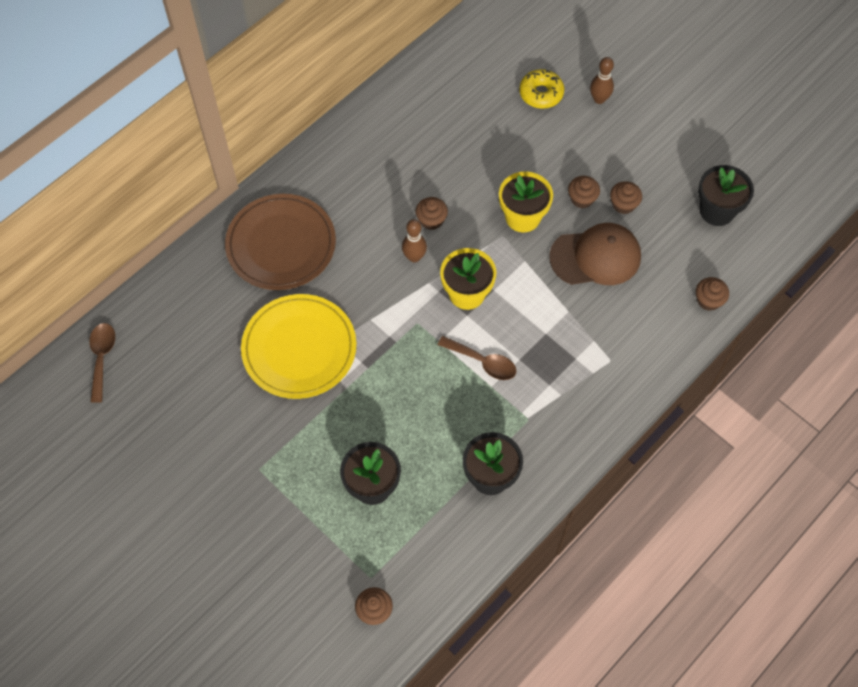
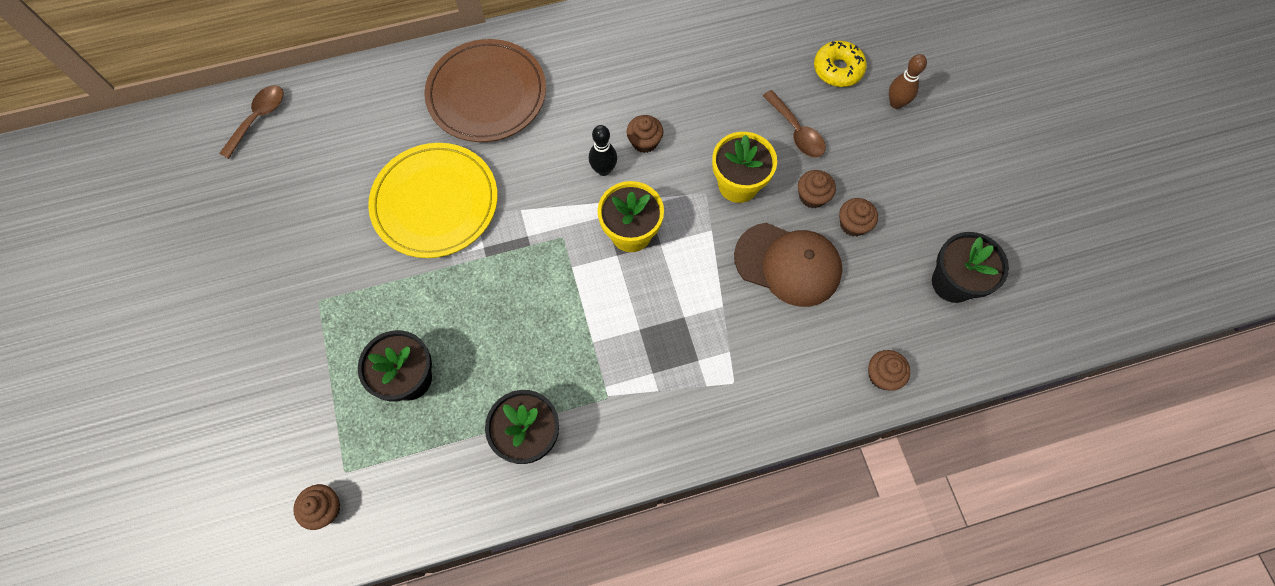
camera: 30 degrees right, 5 degrees up
brown bowling pin [402,219,427,262] -> black bowling pin [589,125,617,176]
brown spoon [438,336,517,380] -> brown spoon moved to [763,90,826,158]

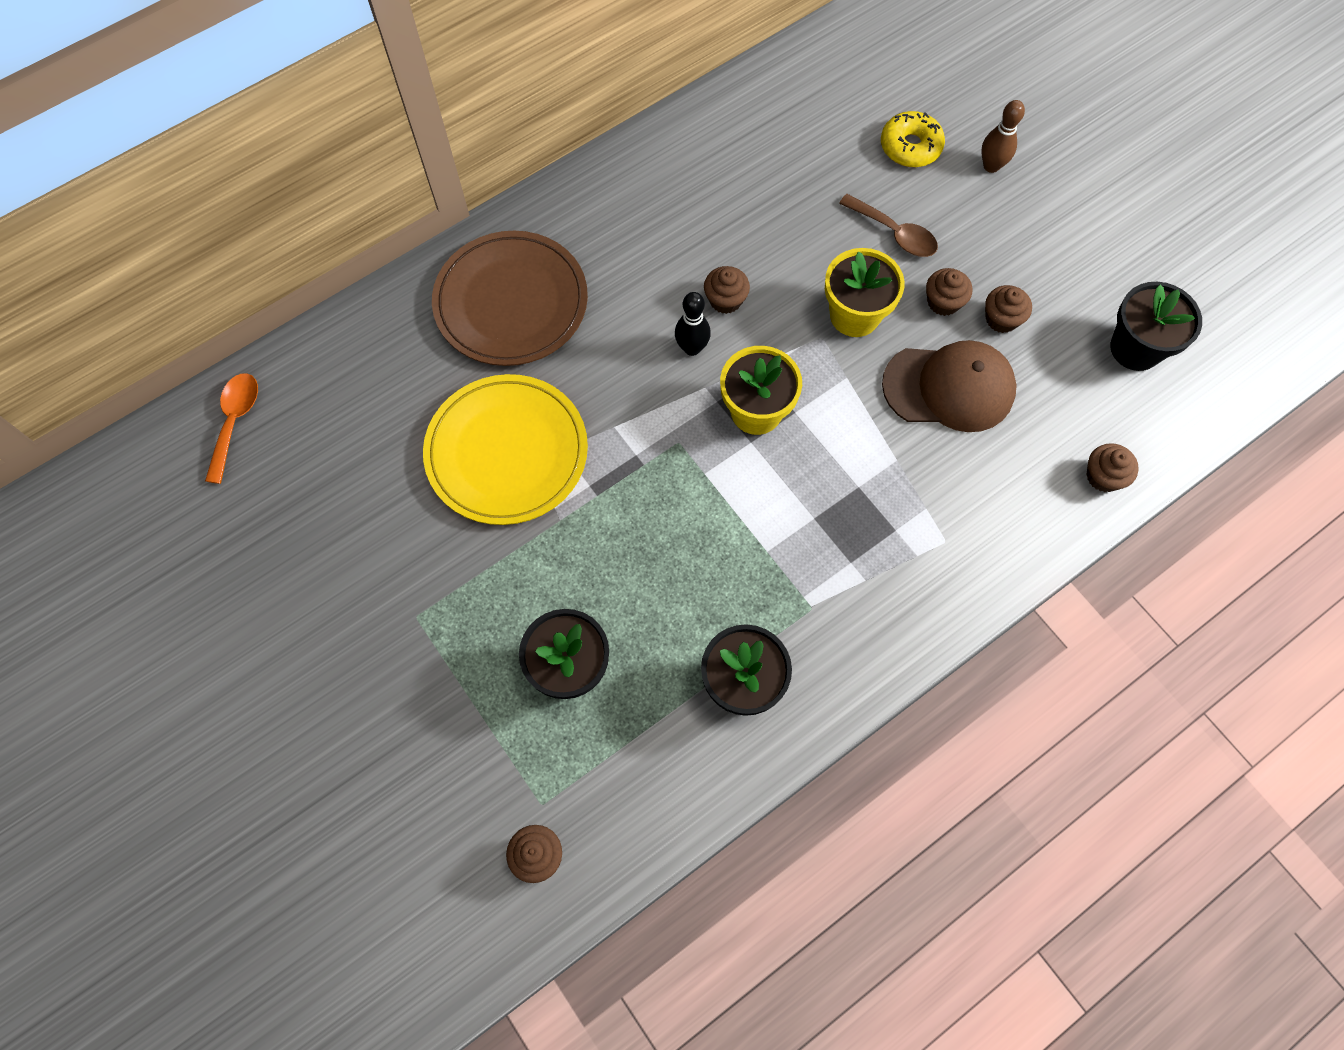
camera: 20 degrees left, 0 degrees up
brown spoon [219,85,284,159] -> orange spoon [205,373,258,484]

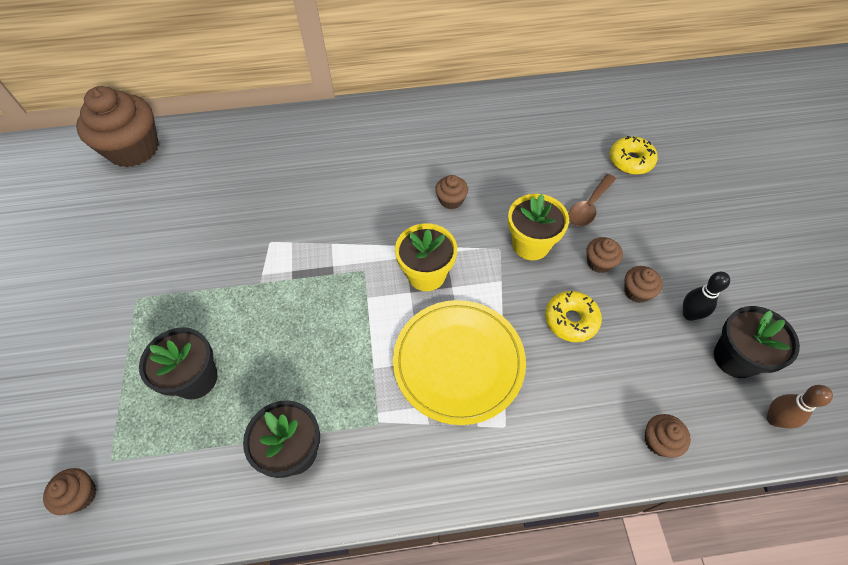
camera: 30 degrees right, 10 degrees down
orange spoon [205,373,258,484] -> brown cupcake [76,86,159,167]
yellow plate [423,374,588,525] -> yellow plate moved to [393,300,526,425]
brown plate [432,231,588,366] -> none
black bowling pin [675,292,711,356] -> black bowling pin moved to [683,272,730,321]
brown spoon [839,194,938,257] -> brown spoon turned 60 degrees clockwise [568,174,616,227]
brown cap [882,340,1016,432] -> yellow donut [545,291,602,342]
brown bowling pin [981,100,1025,173] -> brown bowling pin moved to [767,385,833,429]

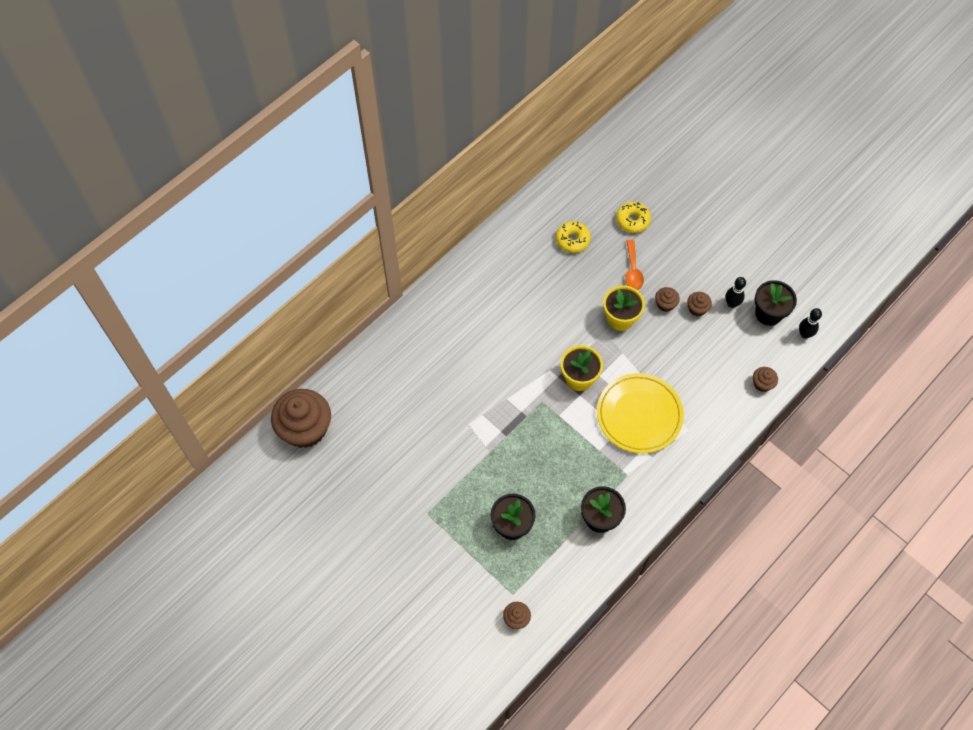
camera: 40 degrees left, 5 degrees up
brown cupcake [435,175,468,209] -> none
yellow donut [545,291,602,342] -> yellow donut moved to [556,221,591,253]
brown spoon [568,174,616,227] -> orange spoon [625,240,644,290]
brown bowling pin [767,385,833,429] -> black bowling pin [799,308,822,339]

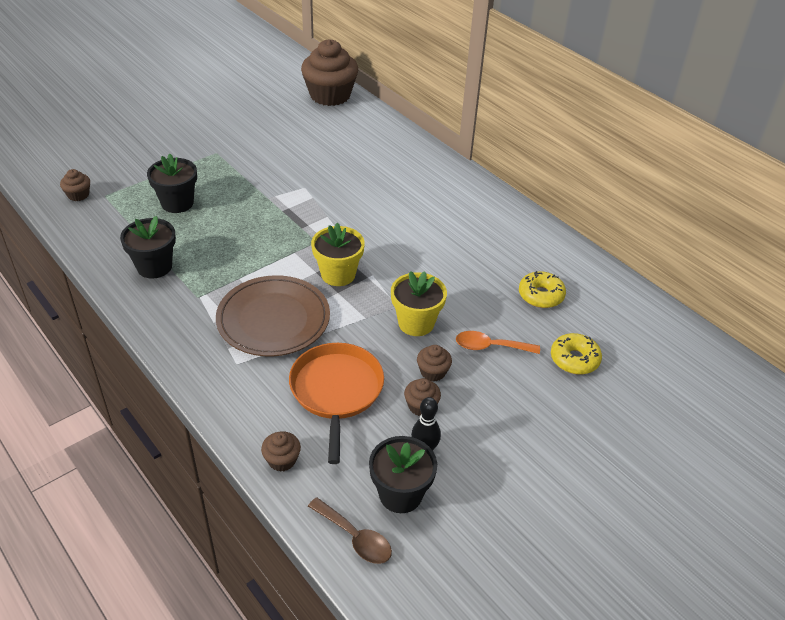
camera: 95 degrees right, 20 degrees down
yellow plate [597,373,684,453] -> brown plate [216,275,330,357]
black bowling pin [799,308,822,339] -> brown spoon [308,497,392,564]
none -> orange pan [289,343,384,464]

